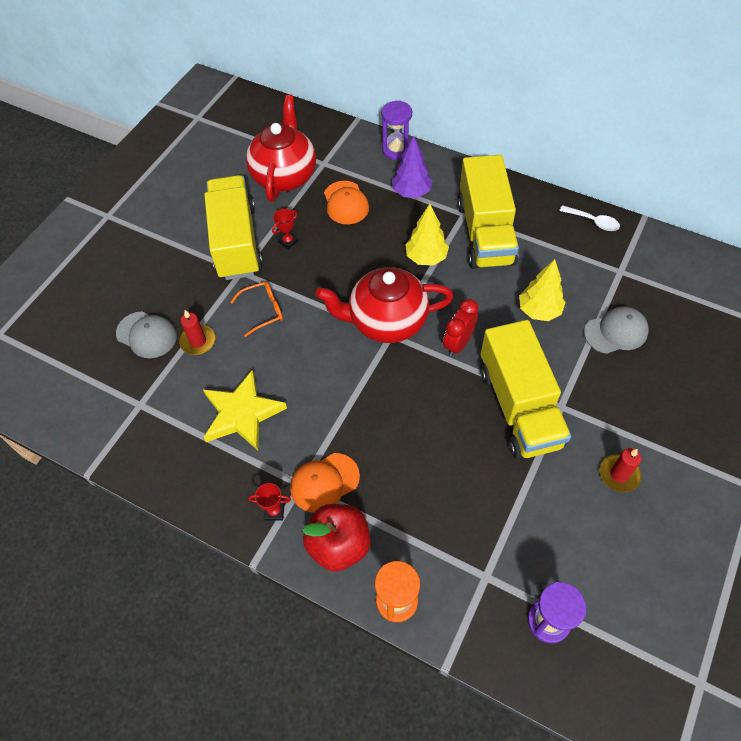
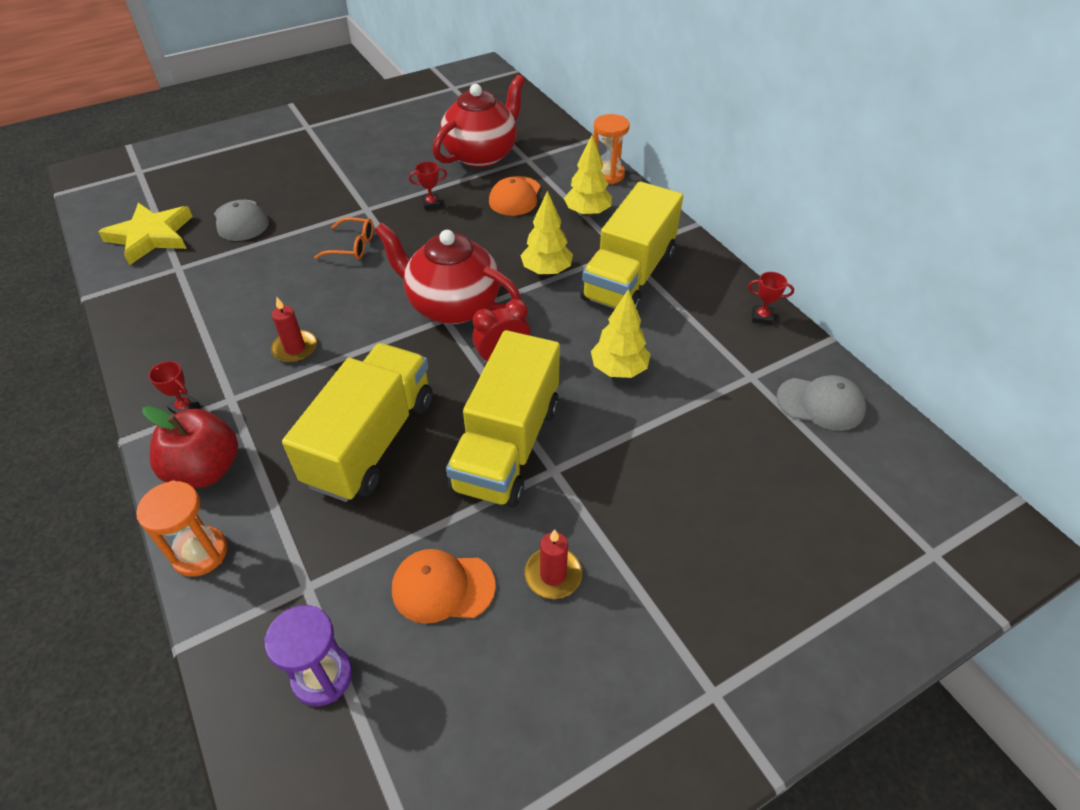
camera: 30 degrees right, 10 degrees down
red candle [179,310,216,355] -> red candle moved to [271,297,317,363]
yellow star [203,370,287,450] -> yellow star moved to [98,203,193,265]
yellow truck [204,175,263,280] -> yellow truck moved to [282,343,433,502]
orange cap [290,453,360,513] -> orange cap moved to [392,549,496,624]
purple hourglass [382,100,412,160] -> orange hourglass [594,114,630,184]
purple tree [392,135,433,198] -> yellow tree [564,135,612,217]
white spoon [559,205,620,231] -> red trophy [748,272,794,325]
grey cap [584,306,649,354] -> grey cap moved to [777,375,866,431]

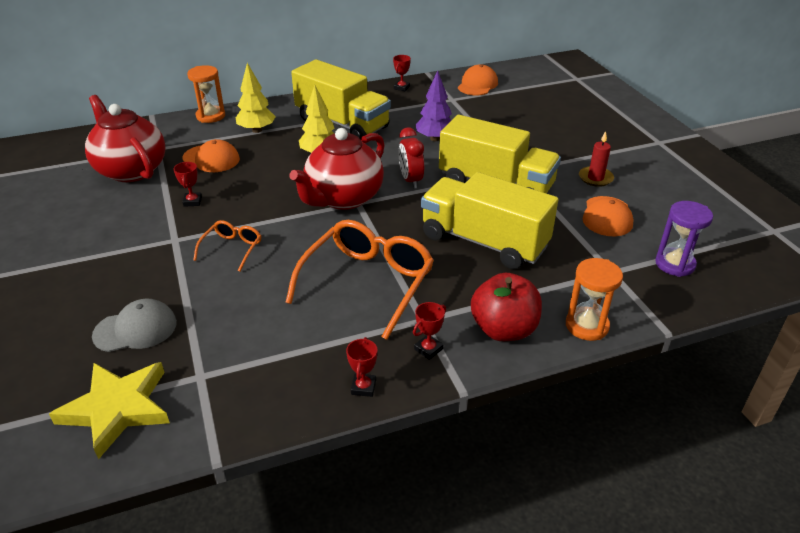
camera: 80 degrees left, 10 degrees down
red candle [271,297,317,363] -> orange glasses [285,220,434,340]
yellow tree [591,289,650,378] -> purple tree [416,70,452,141]
grey cap [777,375,866,431] -> orange cap [458,64,498,95]
none -> red trophy [346,337,377,397]

